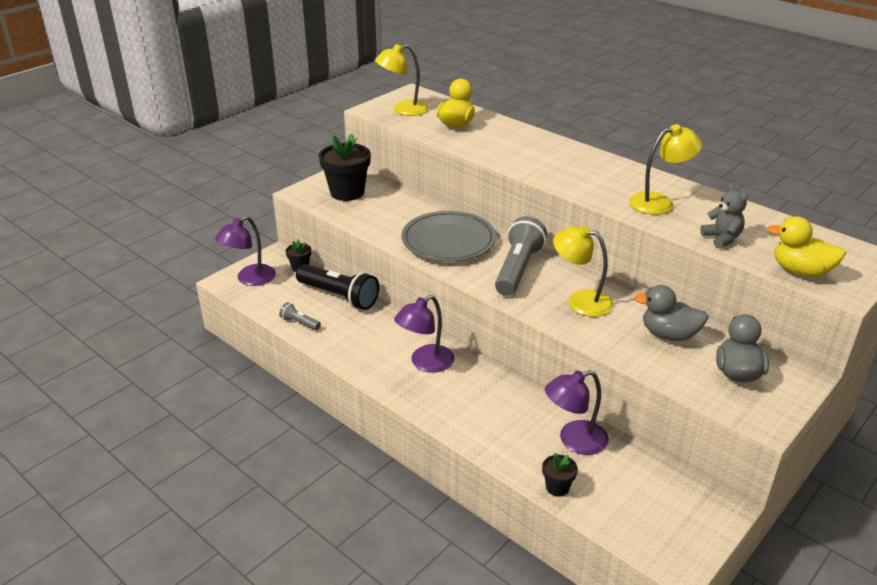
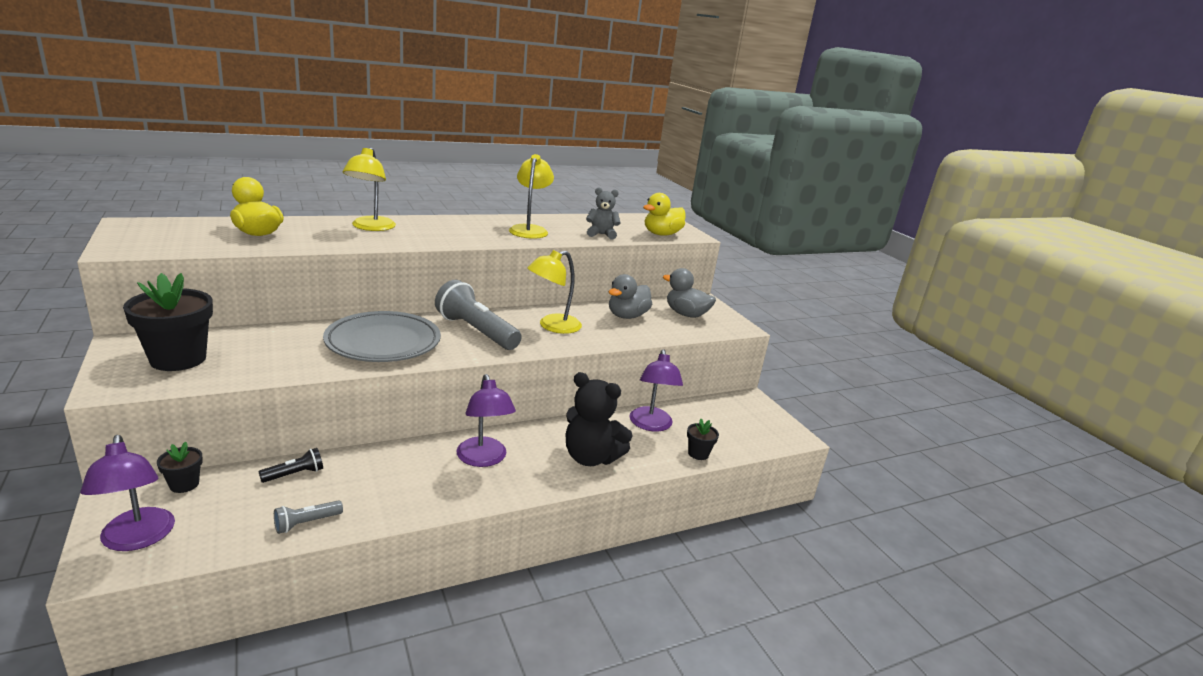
camera: 70 degrees left, 10 degrees down
black flashlight [296,264,379,310] -> black flashlight [258,448,323,483], size x0.47
yellow lamp [375,44,429,116] -> yellow lamp moved to [343,147,396,231]
none -> black teddy bear [566,372,633,466]

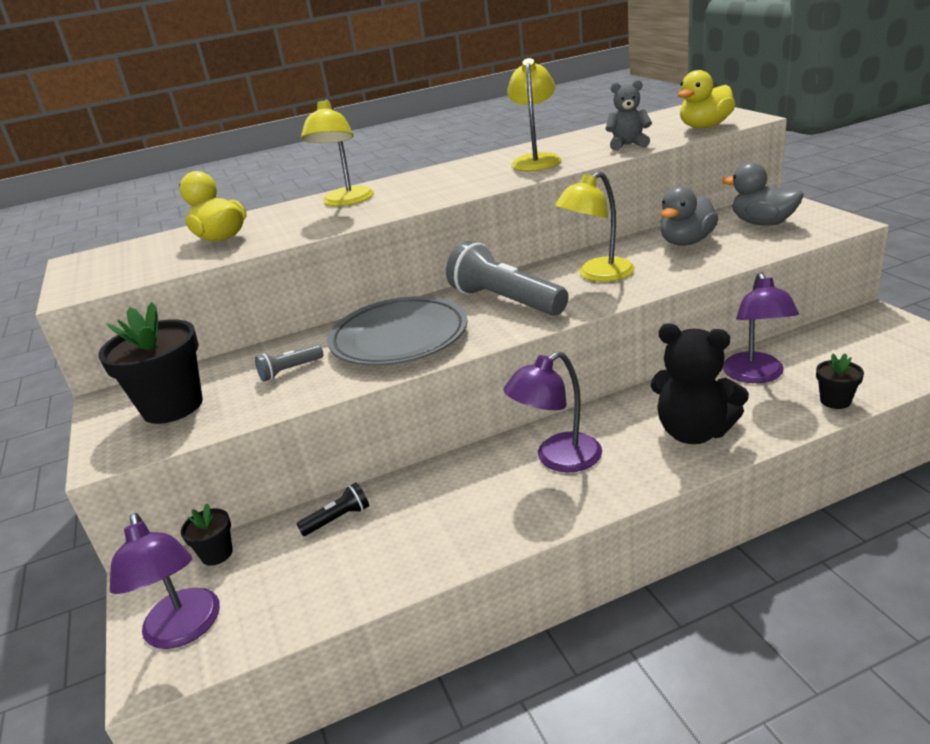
camera: 10 degrees right, 5 degrees up
grey flashlight [274,500,343,534] -> grey flashlight moved to [255,345,323,381]
purple lamp [456,374,516,467] -> purple lamp turned 75 degrees clockwise [503,351,602,472]

